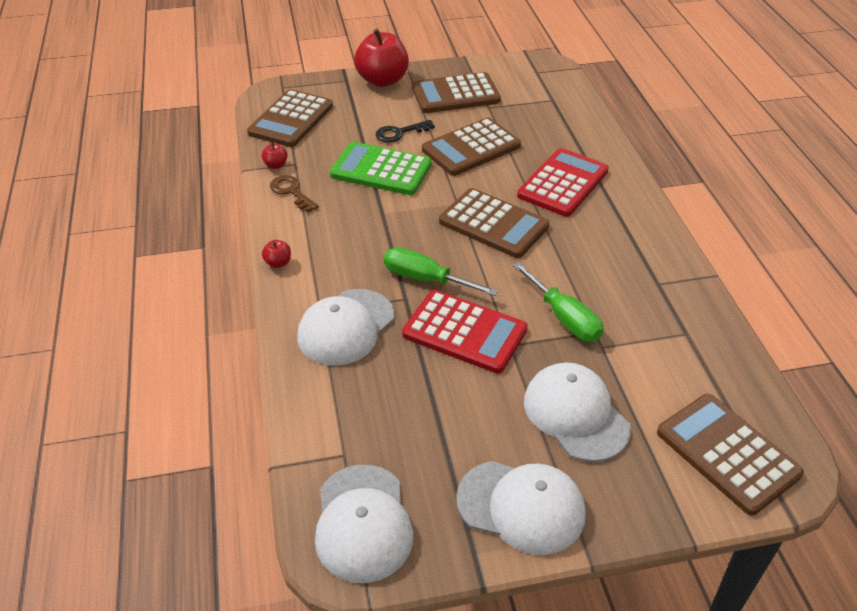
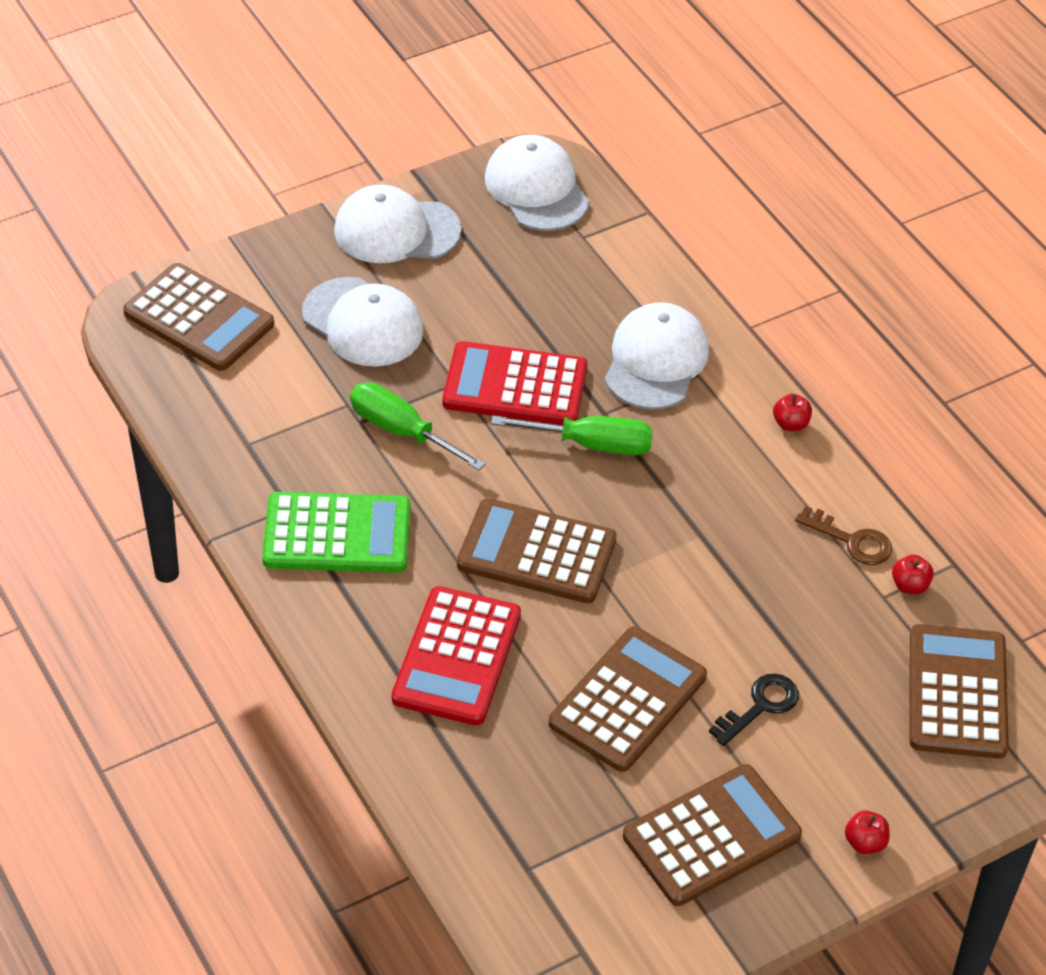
camera: 160 degrees right, 5 degrees up
green calculator [330,142,432,195] -> green calculator moved to [262,492,410,573]
red apple [354,29,409,87] -> red apple [845,811,890,854], size x0.42

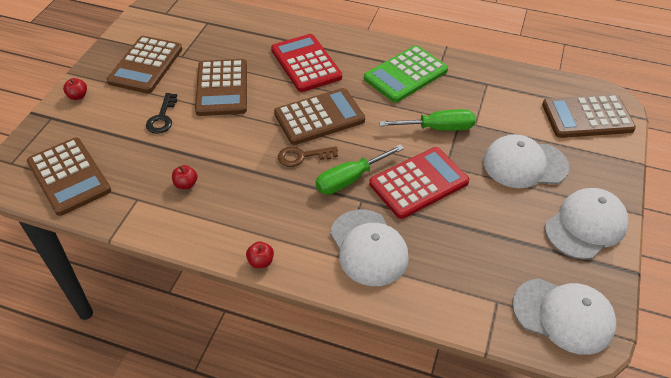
camera: 140 degrees right, 0 degrees up
brown key [795,506,892,565] -> brown key moved to [278,146,338,167]
red apple [892,555,934,594] -> red apple moved to [172,165,197,189]

